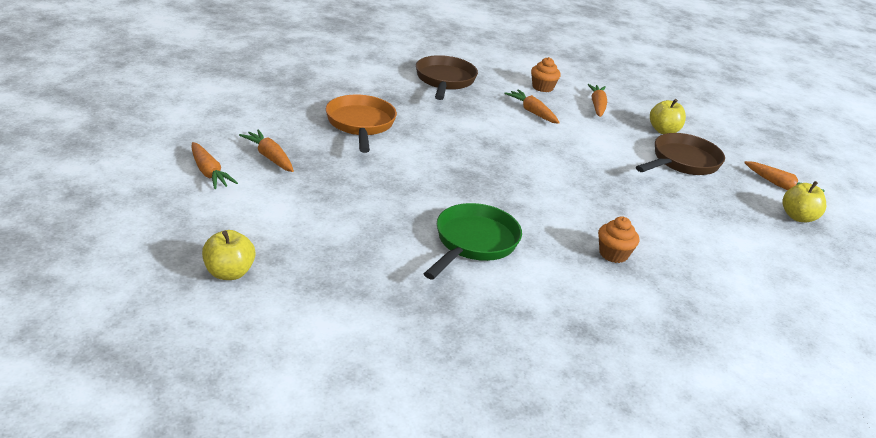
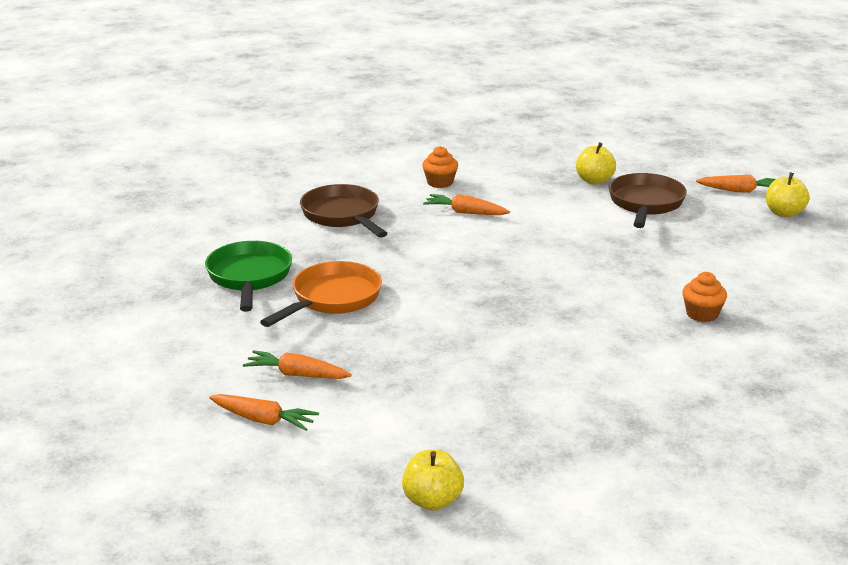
camera: 30 degrees left, 5 degrees down
orange pan [326,94,397,153] -> orange pan turned 75 degrees clockwise [260,261,382,327]
green pan [424,203,522,280] -> green pan moved to [205,241,292,312]
orange carrot [588,84,607,117] -> none

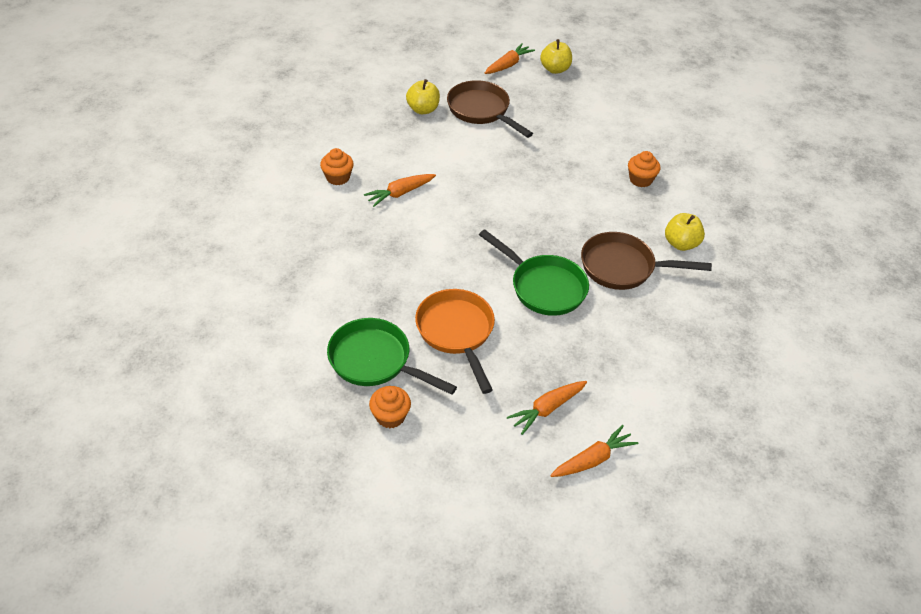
camera: 55 degrees left, 20 degrees up
brown pan [300,184,388,238] -> brown pan moved to [581,232,712,290]
yellow apple [402,450,464,511] -> yellow apple moved to [665,213,705,251]
none -> orange cupcake [369,386,411,428]
none -> green pan [479,229,589,316]

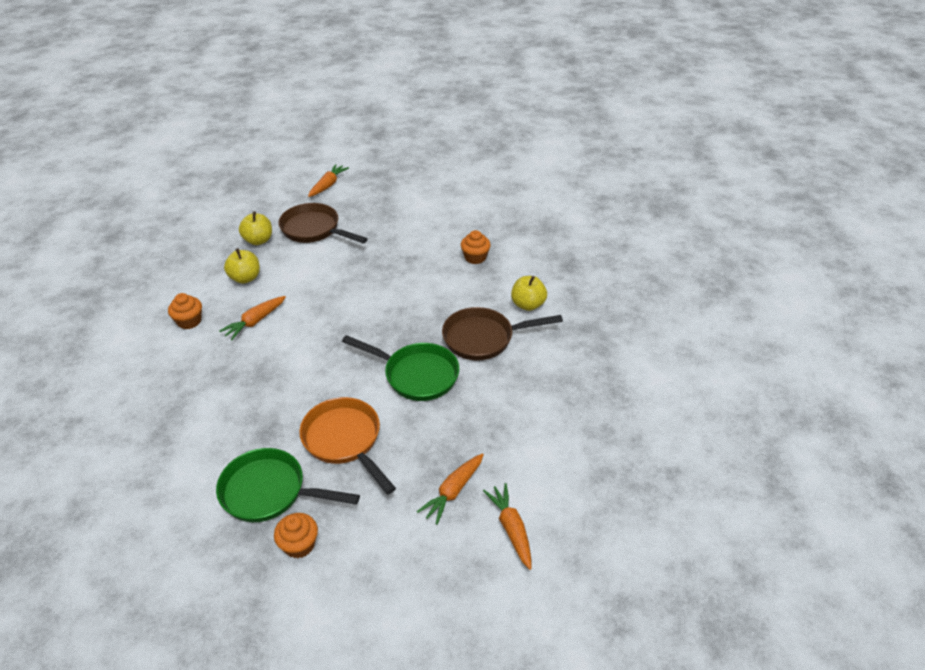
camera: 15 degrees left, 5 degrees down
yellow apple [540,39,572,74] -> yellow apple moved to [224,248,260,284]
orange carrot [550,425,638,477] -> orange carrot turned 60 degrees counterclockwise [483,483,532,570]

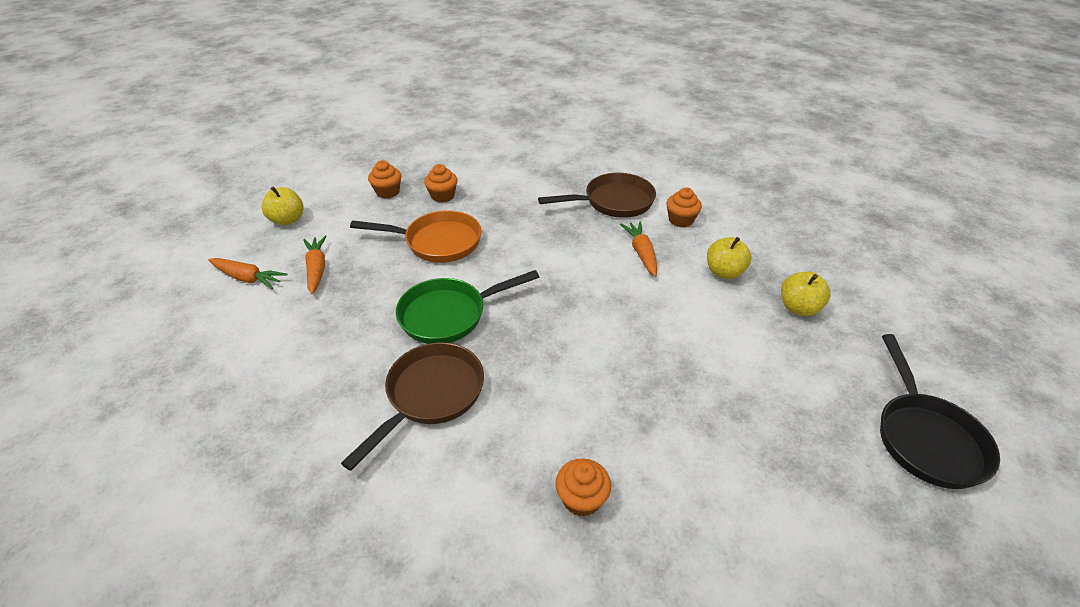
camera: 130 degrees right, 0 degrees up
green pan [216,448,360,522] -> orange cupcake [424,164,458,203]
brown pan [278,203,368,243] -> brown pan moved to [538,173,656,218]
orange carrot [308,164,349,197] -> black pan [880,334,1000,489]
yellow apple [511,276,547,311] -> yellow apple moved to [261,187,304,225]

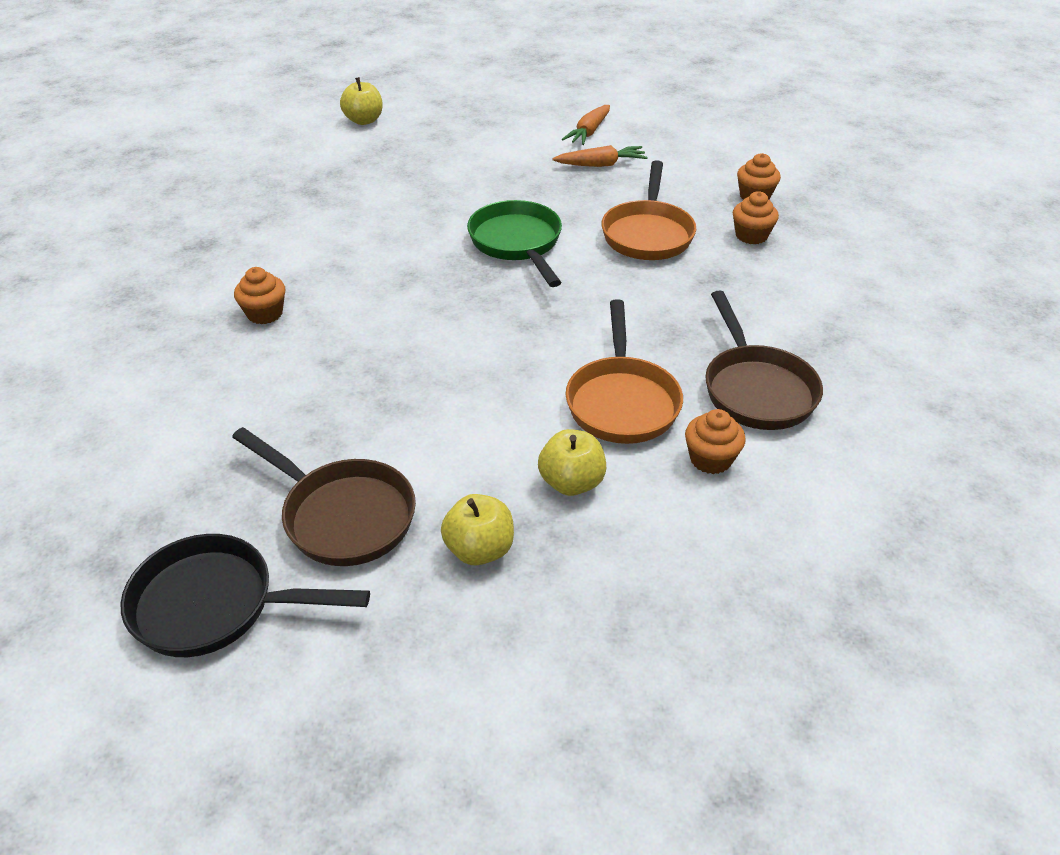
camera: 95 degrees right, 0 degrees up
yellow apple [261,187,304,225] -> yellow apple moved to [340,77,383,125]
brown pan [341,342,484,471] -> brown pan moved to [232,427,416,566]
orange carrot [620,221,657,277] -> orange pan [566,299,683,444]

